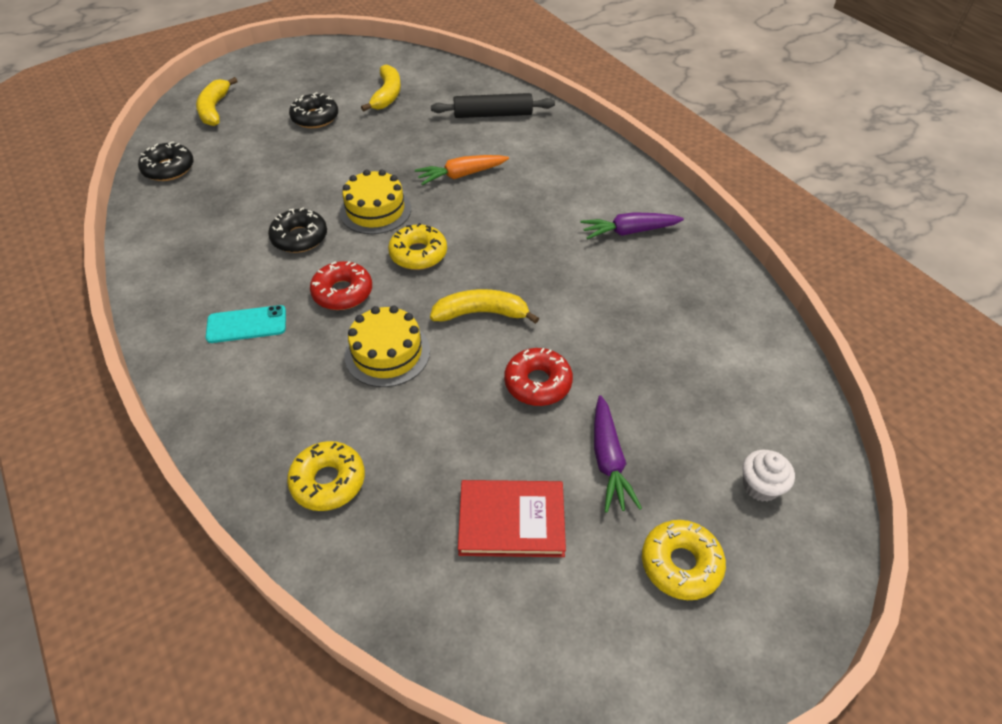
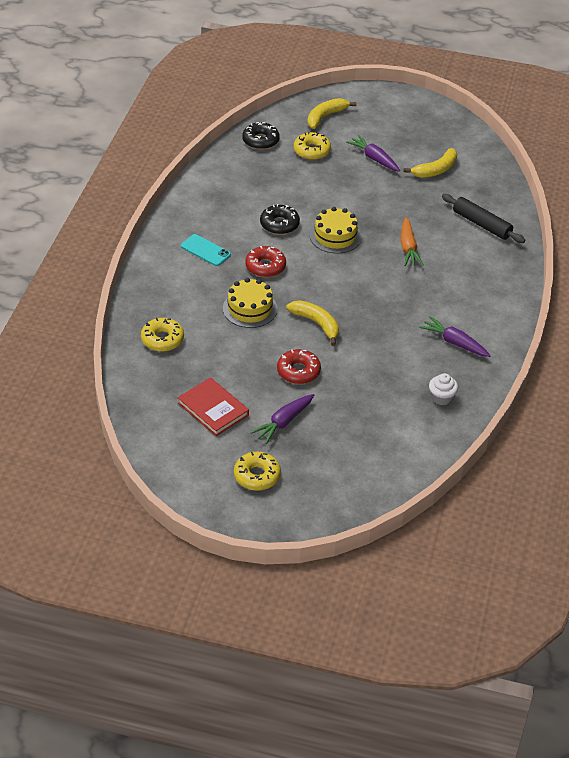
camera: 45 degrees right, 5 degrees down
black donut [289,92,338,128] -> purple carrot [346,135,400,172]
yellow donut [388,223,447,270] -> yellow donut moved to [294,132,331,160]
orange carrot [415,155,509,185] -> orange carrot turned 120 degrees counterclockwise [401,217,424,266]
white cupcake [743,450,795,502] -> white cupcake moved to [429,373,458,405]

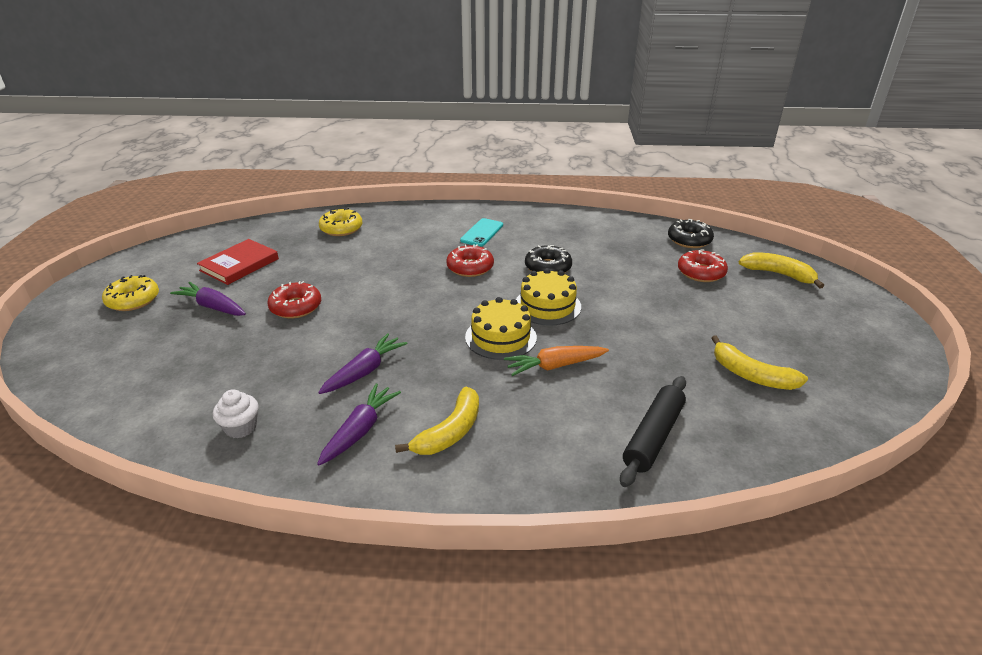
camera: 80 degrees right, 10 degrees down
yellow cake [223,278,278,328] -> yellow cake moved to [465,297,537,360]
yellow banana [286,300,339,346] -> yellow banana moved to [395,387,479,455]
yellow donut [294,132,331,160] -> red donut [678,249,728,282]
purple carrot [346,135,400,172] -> purple carrot moved to [318,333,408,394]

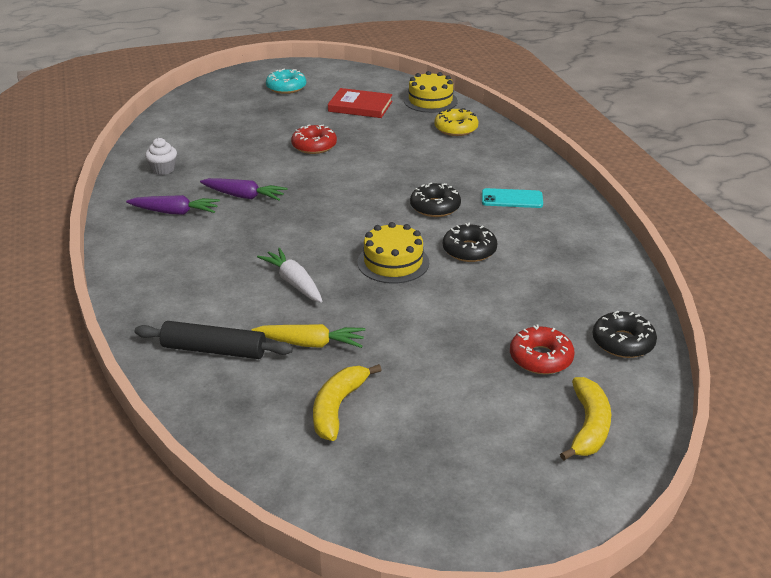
camera: 70 degrees right, 0 degrees up
yellow donut [102,275,159,311] -> turquoise donut [266,69,306,94]
purple carrot [170,282,246,316] -> none
yellow banana [395,387,479,455] -> none
red donut [446,244,494,277] -> black donut [410,183,461,217]
yellow cake [465,297,537,360] -> yellow cake moved to [404,71,458,113]
orange carrot [504,346,609,376] -> white carrot [257,248,322,303]
none -> yellow carrot [251,324,365,348]

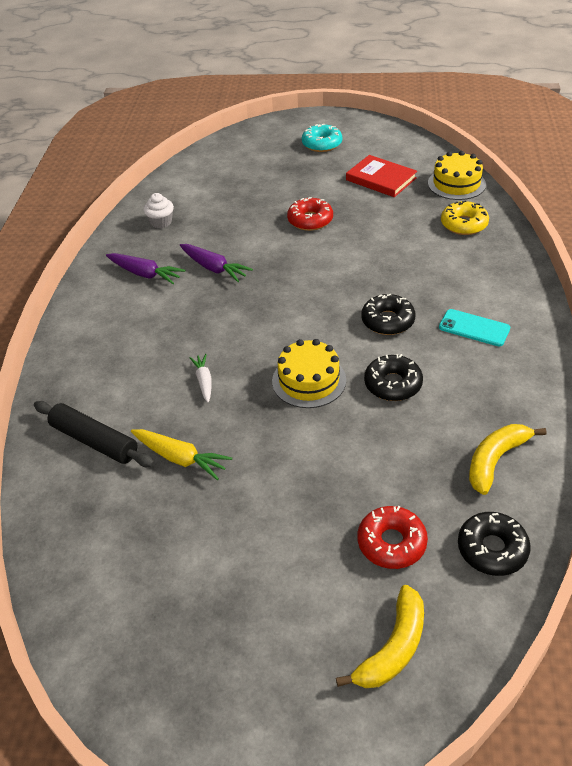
camera: 25 degrees right, 10 degrees up
white carrot [257,248,322,303] -> white carrot [190,354,212,403], size x0.65
yellow banana [313,364,381,441] -> yellow banana moved to [469,424,546,495]

